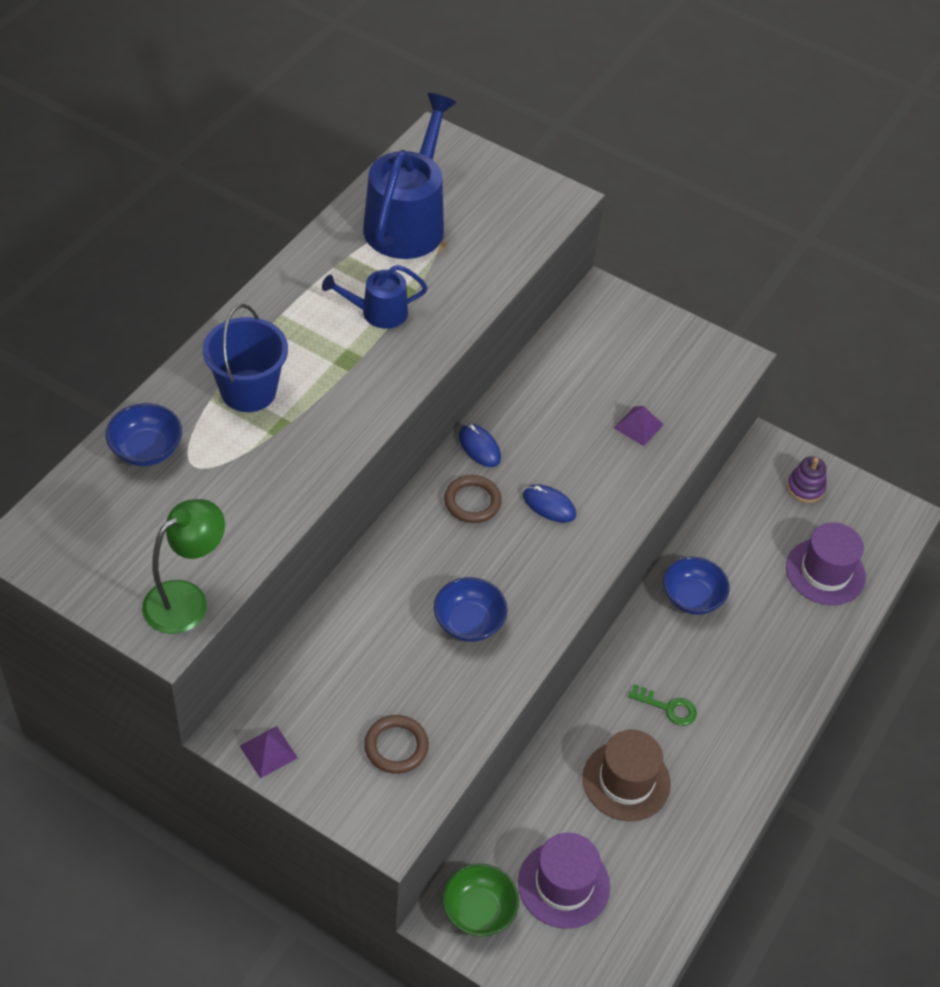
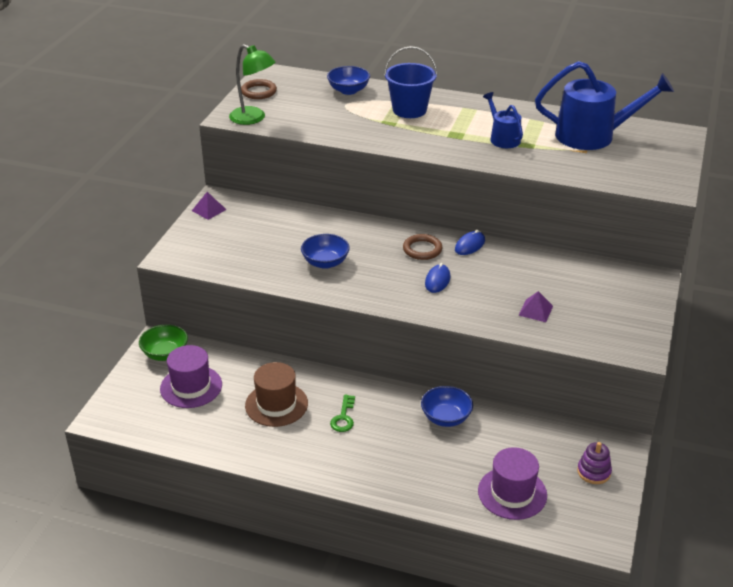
camera: 80 degrees right, 15 degrees down
brown ring [364,715,429,774] -> brown ring moved to [241,79,277,99]

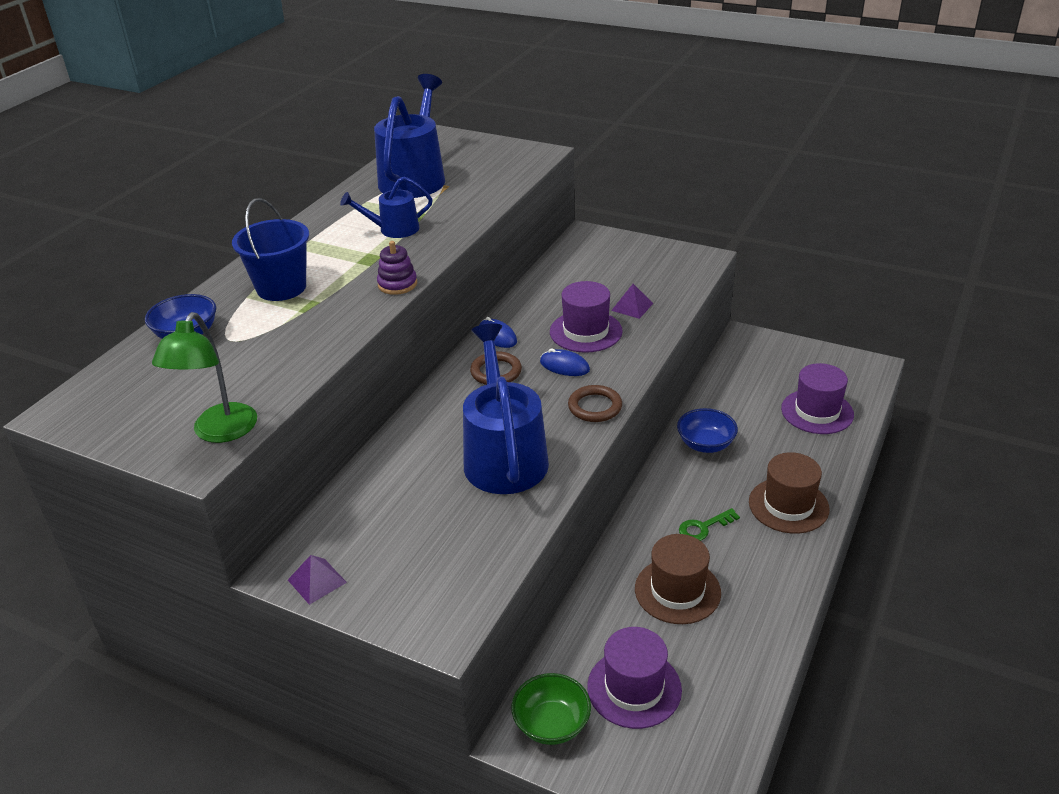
camera: 80 degrees left, 0 degrees up
green lamp [229,44,275,125] -> green lamp turned 150 degrees clockwise [152,312,257,443]
brown ring [241,79,277,99] -> brown ring moved to [568,385,622,422]
blue bowl [301,234,350,269] -> blue watering can [463,323,549,494]
green key [330,395,355,432] -> green key turned 135 degrees clockwise [679,508,740,541]
purple stacking toy [577,442,612,484] -> purple stacking toy moved to [377,241,417,295]
none -> purple hat [550,281,623,353]
none -> brown hat [749,452,829,534]

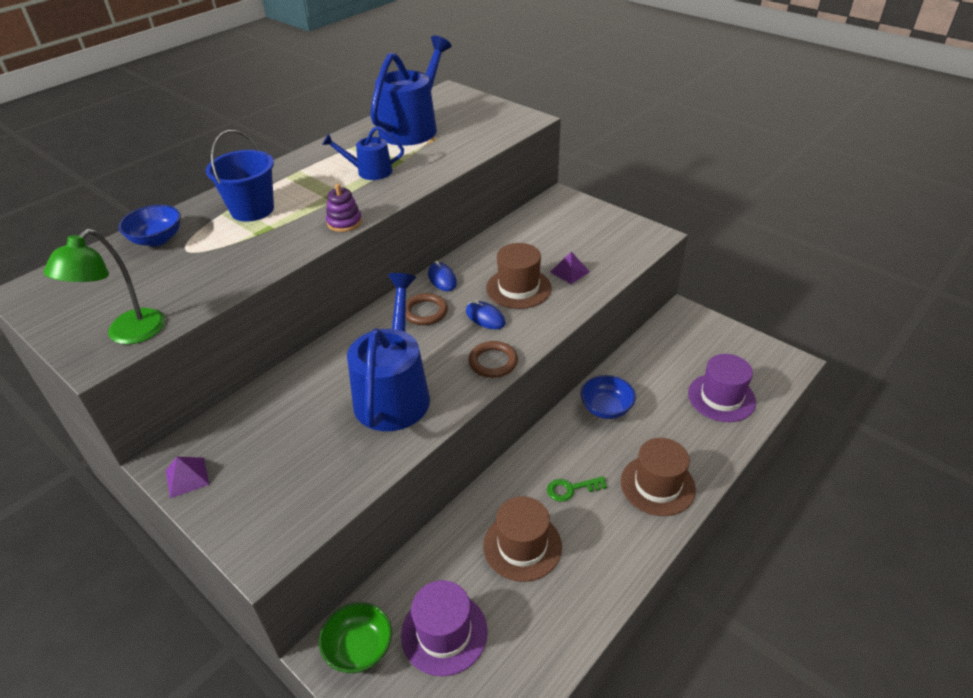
camera: 15 degrees right, 5 degrees up
purple hat [550,281,623,353] -> brown hat [486,243,552,309]

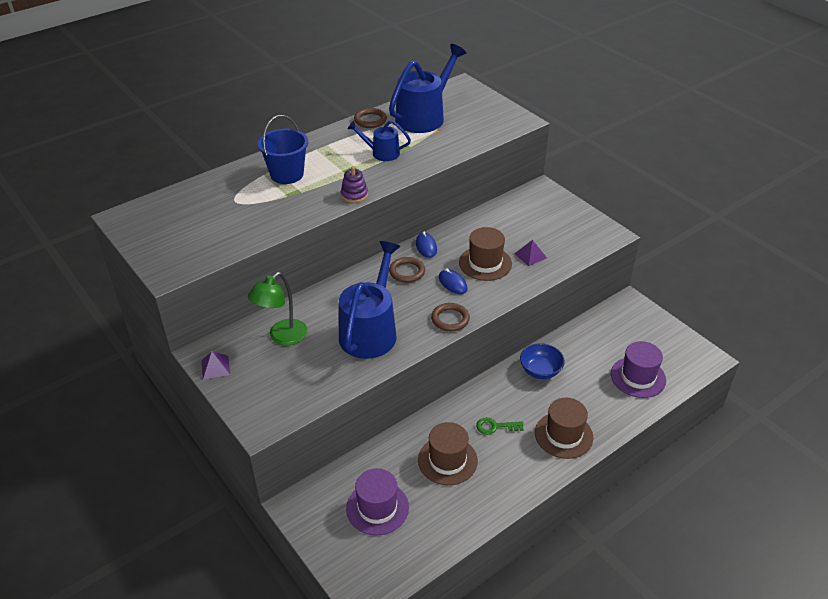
camera: 10 degrees right, 0 degrees up
green lamp [44,229,165,344] -> green lamp moved to [248,272,307,345]
blue bowl [118,205,181,246] -> none
green bowl [319,602,392,673] -> none
none -> brown ring [354,108,387,128]

